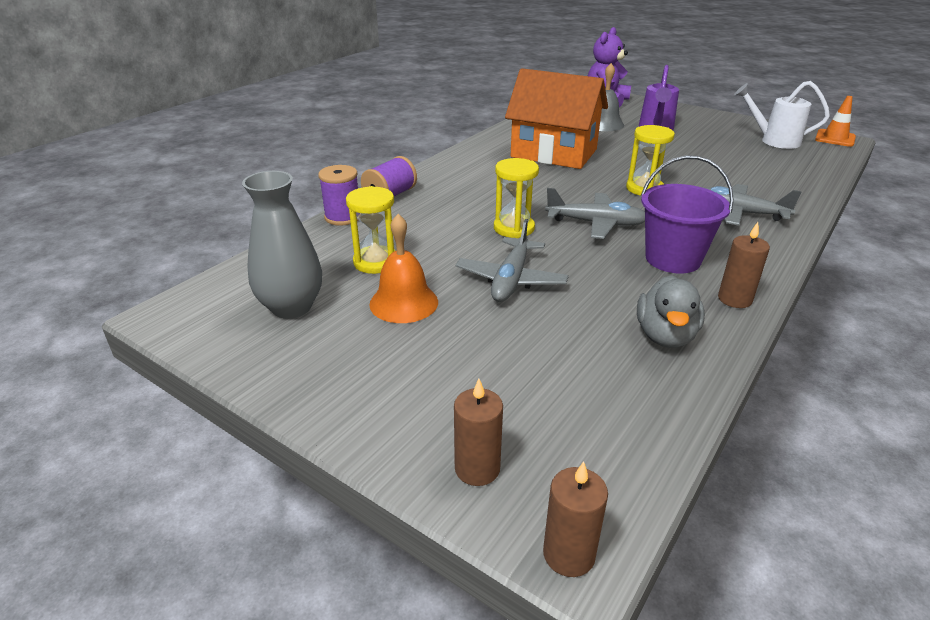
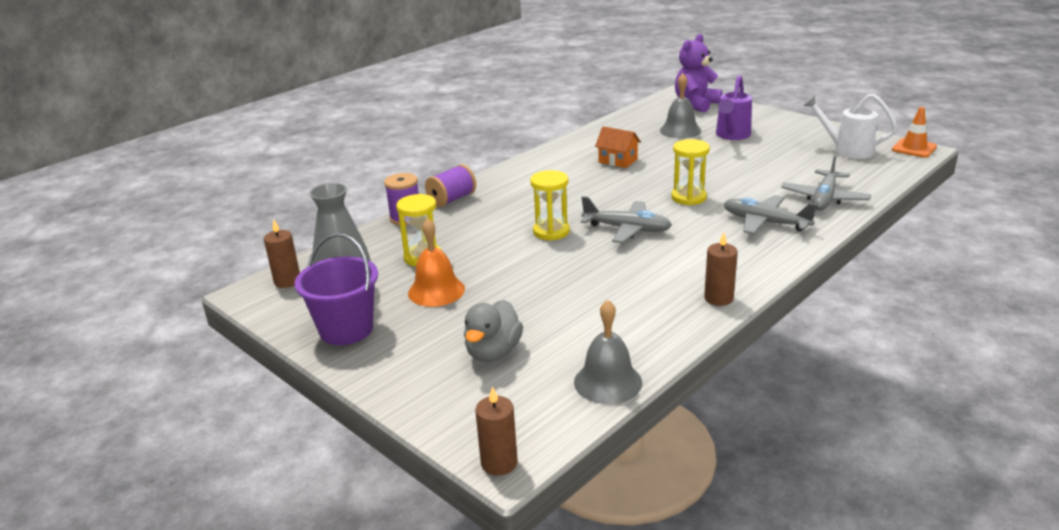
camera: 10 degrees right, 5 degrees down
brown candle [454,379,503,486] -> brown candle moved to [264,220,300,288]
grey plane [456,219,569,302] -> grey plane moved to [781,154,871,210]
orange house [505,68,608,169] -> orange house [595,126,641,168], size x0.45
grey duck [637,275,705,348] -> grey duck moved to [464,300,523,362]
purple bucket [641,155,734,274] -> purple bucket moved to [294,233,378,345]
none -> grey bell [574,300,642,404]

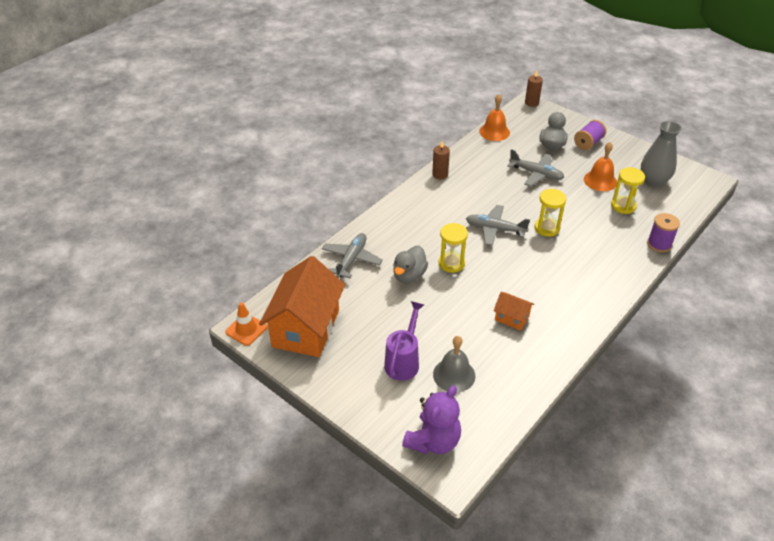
camera: 175 degrees right, 15 degrees up
brown candle [264,220,300,288] -> none
purple bucket [294,233,378,345] -> none
purple spool [425,164,476,207] -> purple spool moved to [574,120,606,150]
grey bell [574,300,642,404] -> orange bell [479,94,510,141]
grey plane [724,195,817,234] -> grey plane moved to [507,149,564,186]
white watering can [803,94,897,159] -> orange house [259,256,345,357]
none -> grey duck [393,246,428,283]

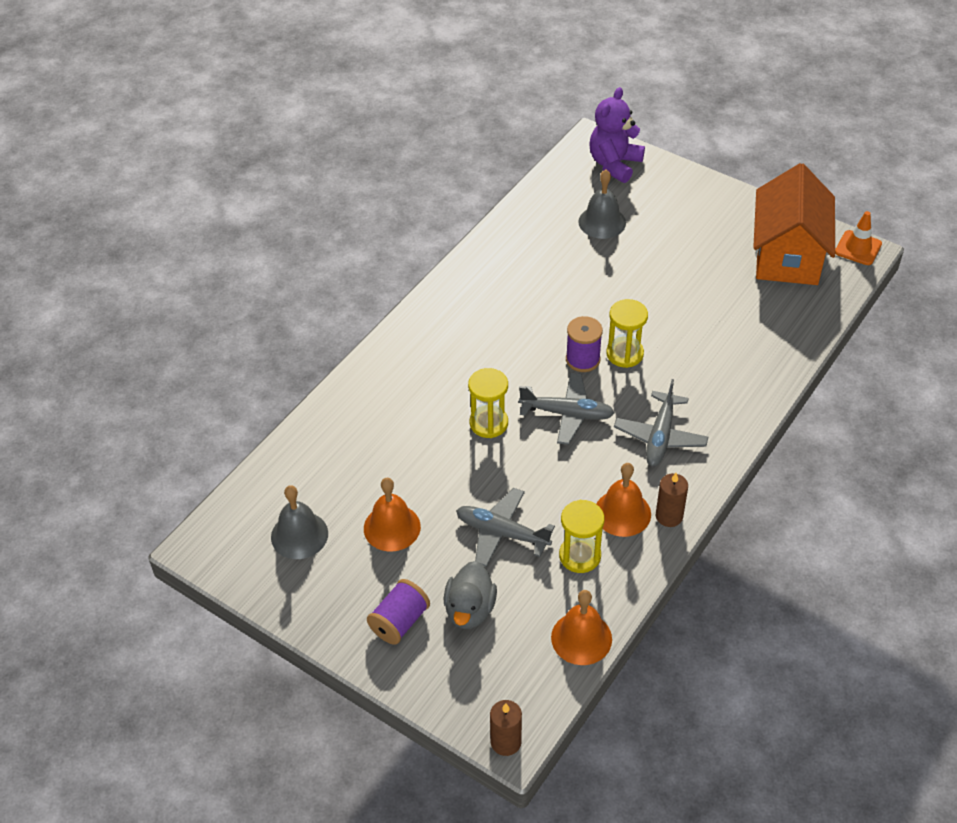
camera: 175 degrees right, 5 degrees up
grey plane [322,233,383,278] -> grey plane moved to [614,379,708,467]
purple watering can [384,301,424,381] -> none
grey duck [393,246,428,283] -> none
orange house [493,292,534,331] -> none
yellow hourglass [611,167,645,214] -> yellow hourglass moved to [559,500,604,573]
grey vase [641,121,682,187] -> grey bell [271,485,328,559]
purple spool [647,213,680,252] -> purple spool moved to [566,316,603,372]
none -> orange bell [596,463,651,537]

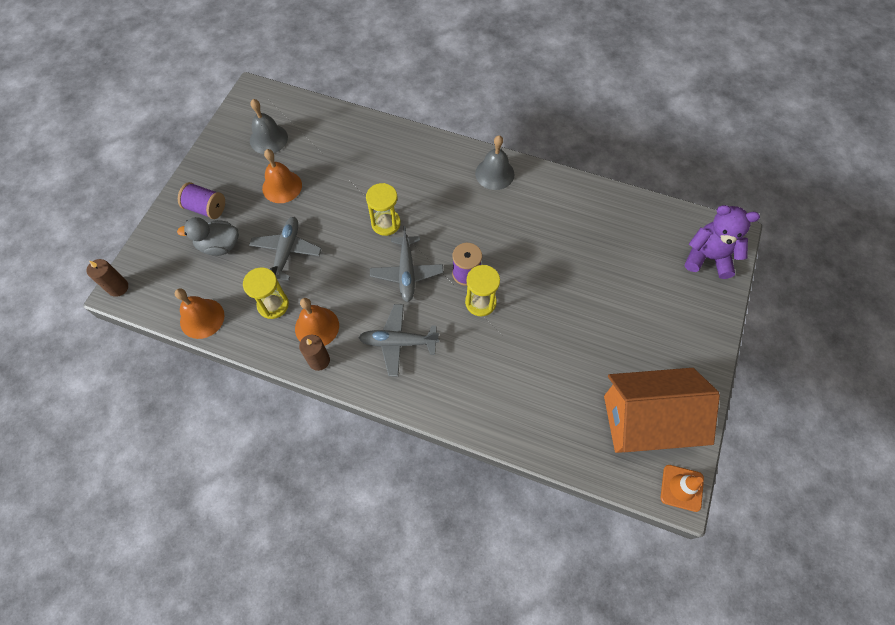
camera: 75 degrees right, 15 degrees up
grey bell [578,170,626,239] -> grey bell moved to [475,135,514,190]

